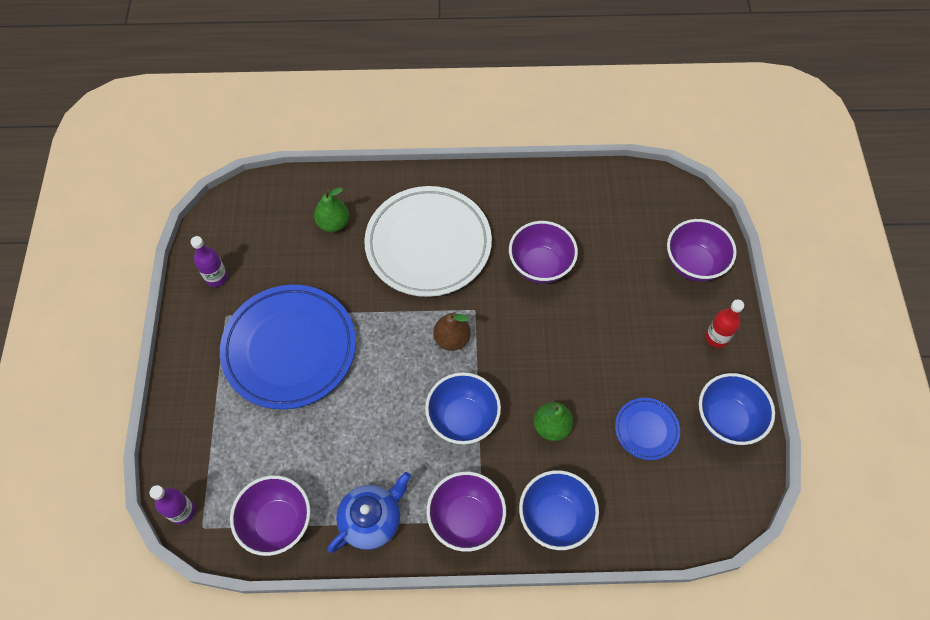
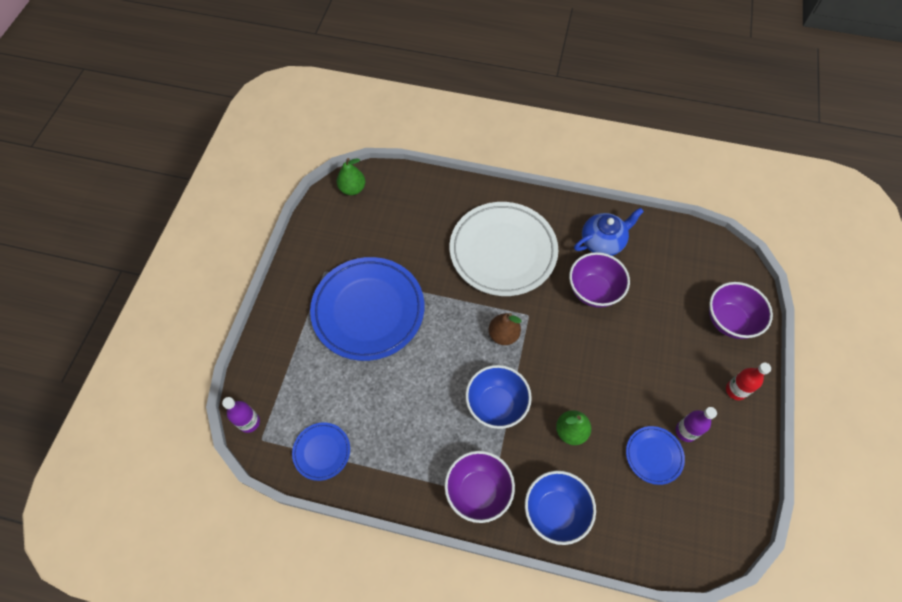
camera: 15 degrees right, 0 degrees up
purple bottle [191,236,228,287] -> purple bottle moved to [676,407,717,442]
purple bowl [230,475,311,556] -> blue plate [292,422,350,481]
green pear [314,188,349,232] -> green pear moved to [337,158,365,195]
blue teapot [327,472,411,553] -> blue teapot moved to [574,208,644,256]
blue bowl [699,373,775,445] -> none

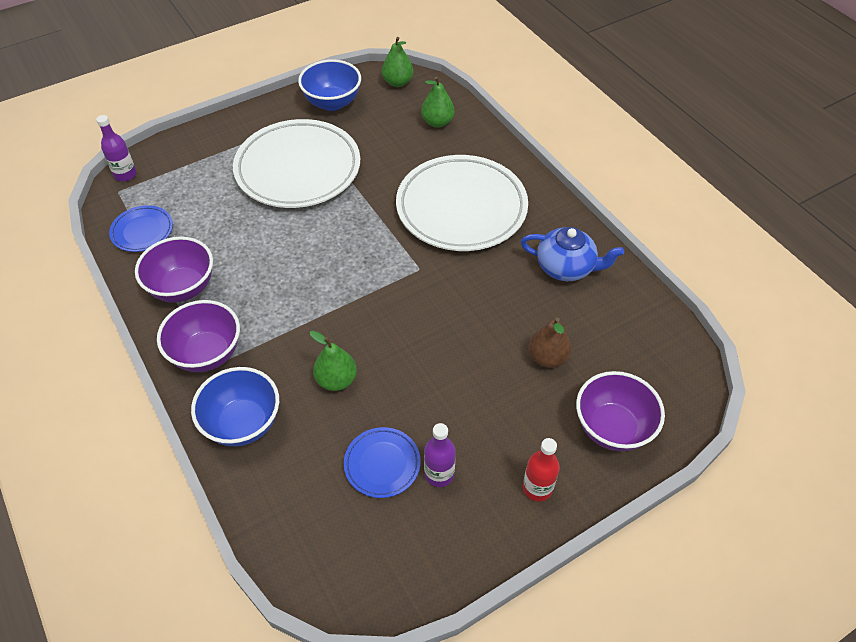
camera: 45 degrees right, 10 degrees down
blue plate [310,257,424,361] -> white plate [233,119,360,208]
blue bowl [465,365,532,429] -> blue bowl moved to [298,59,361,111]
brown pear [489,313,521,345] -> brown pear moved to [529,318,571,368]
purple bowl [569,252,630,308] -> purple bowl moved to [135,237,213,303]
none -> green pear [421,76,454,128]

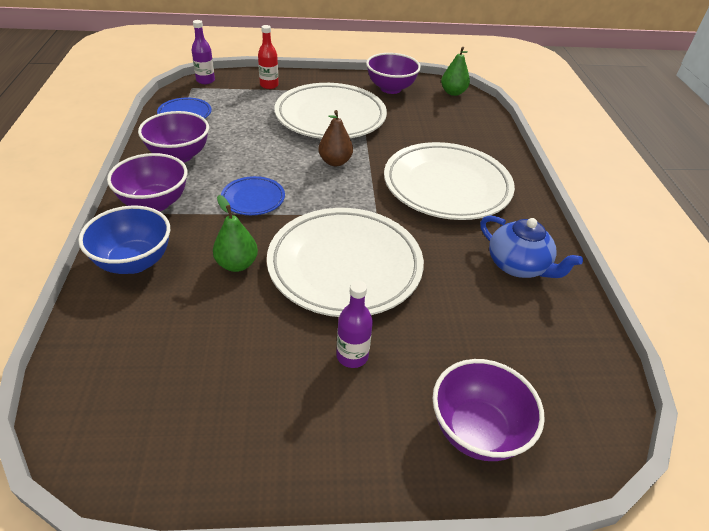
camera: 25 degrees right, 10 degrees down
blue bowl [298,59,361,111] -> purple bowl [366,53,421,94]
blue plate [344,427,421,498] -> blue plate moved to [221,176,285,215]
green pear [421,76,454,128] -> none
purple bottle [424,423,456,487] -> purple bottle moved to [336,281,373,368]
red bottle [523,438,560,502] -> red bottle moved to [258,25,279,89]
brown pear [529,318,571,368] -> brown pear moved to [318,110,353,166]
none -> white plate [267,208,424,317]

